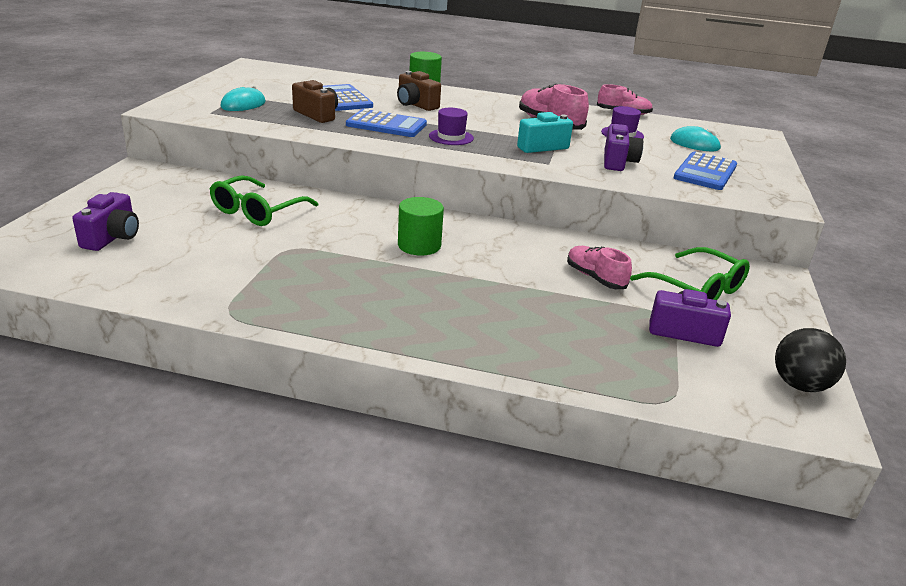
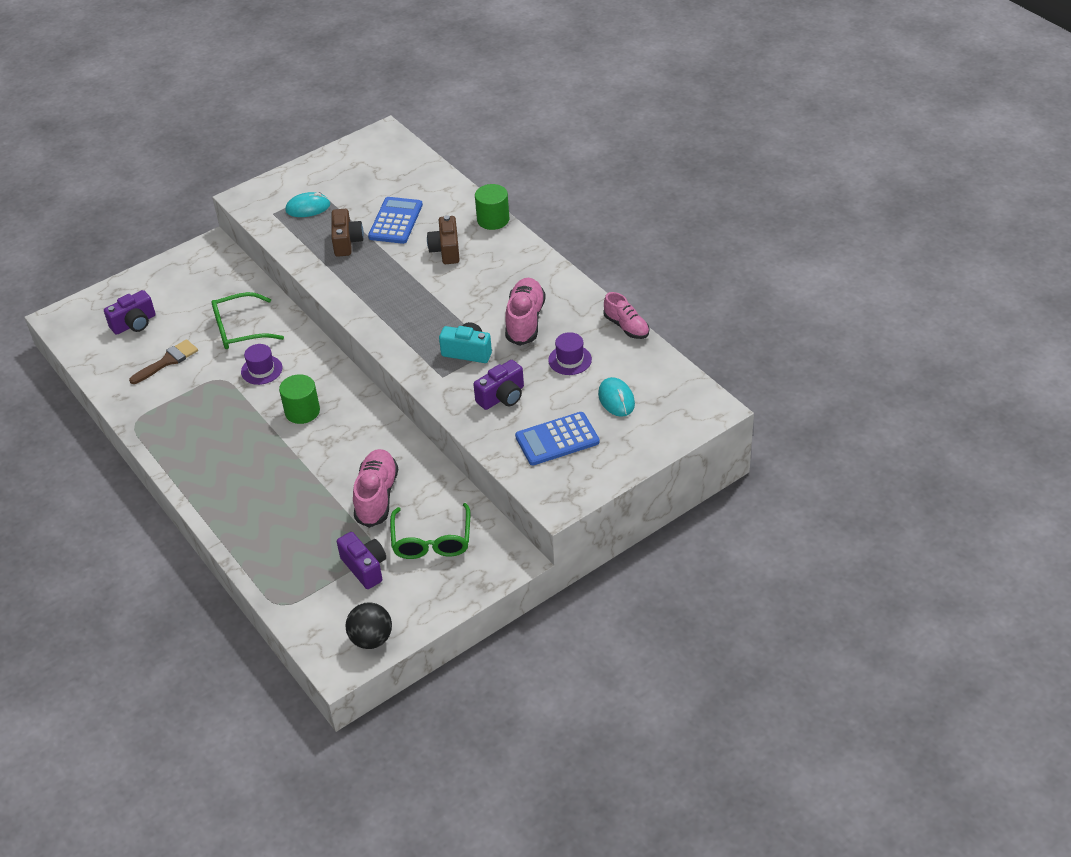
camera: 45 degrees right, 15 degrees up
blue calculator [346,109,427,137] -> none
purple hat [429,108,474,145] -> purple hat moved to [241,344,282,385]
pink shoe [567,246,632,289] -> pink shoe [353,449,398,528], size x1.52
none -> brown brush [129,339,198,384]

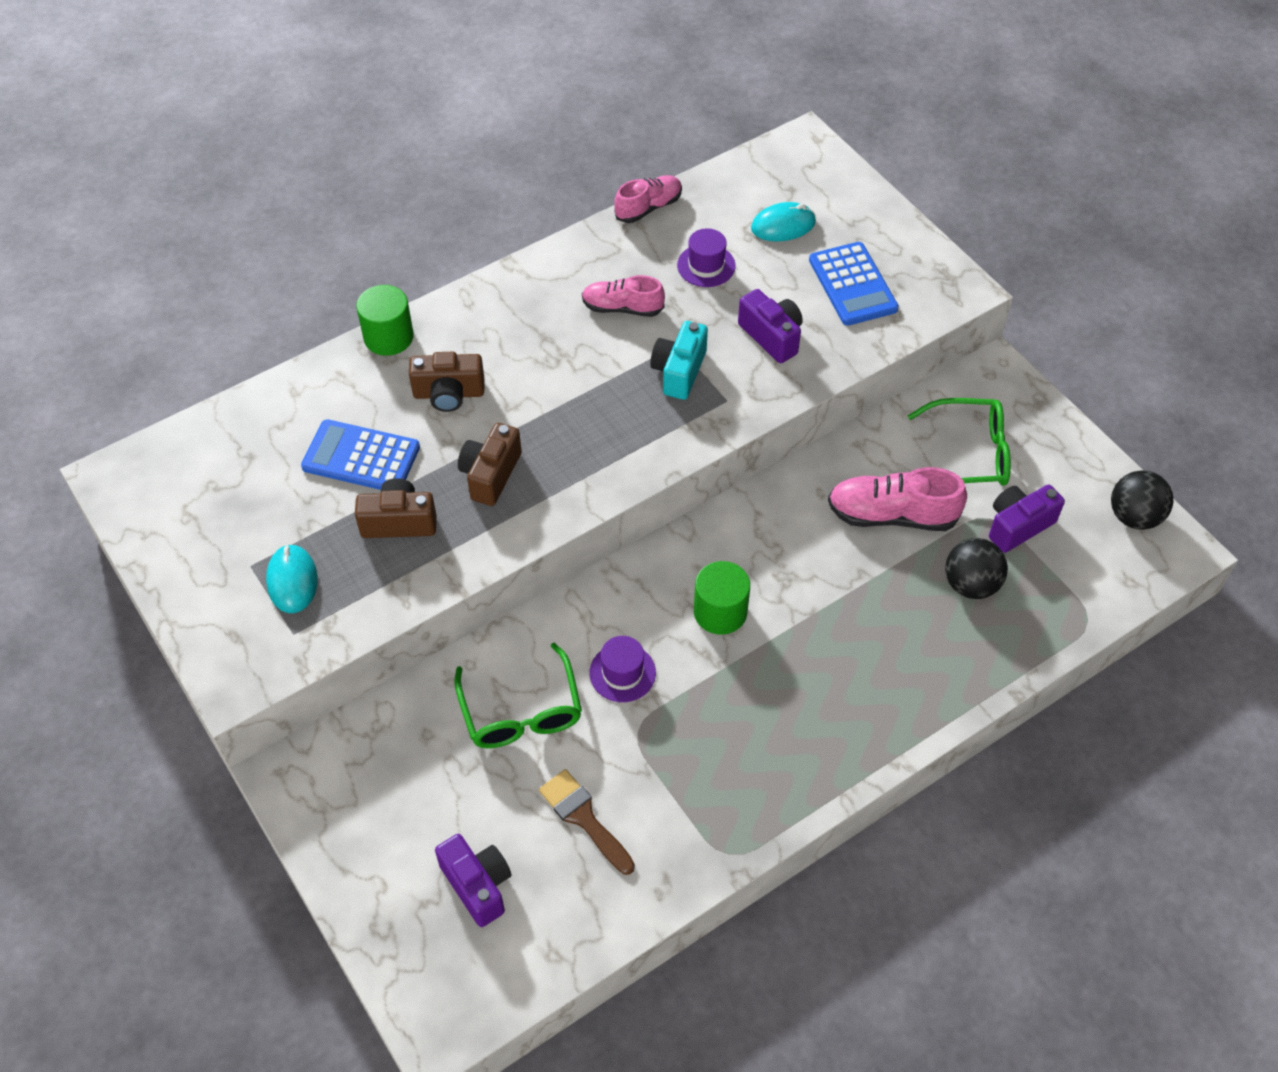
camera: 90 degrees left, 10 degrees up
pink shoe [505,278,546,346] -> pink shoe [582,275,665,317], size x0.66
none -> brown camera [458,423,522,506]
none -> black ball [945,538,1008,599]

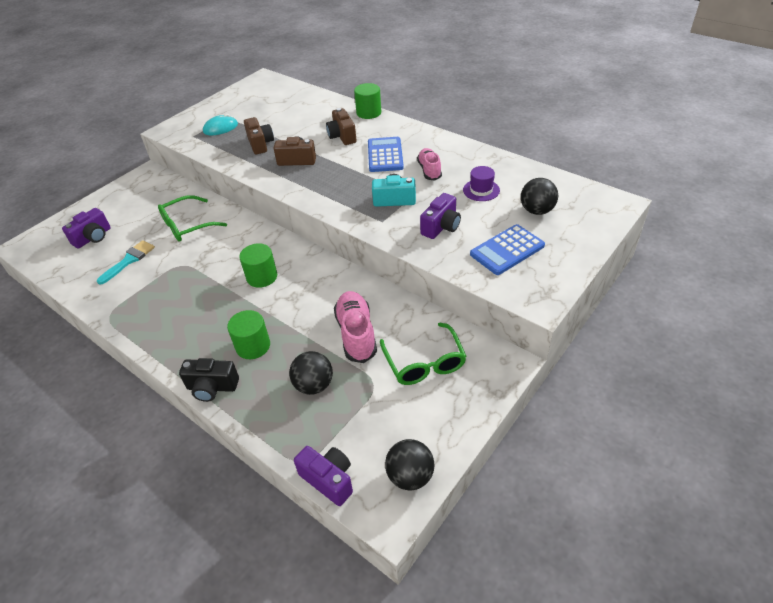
camera: 75 degrees right, 10 degrees down
blue calculator [301,419,420,490] -> blue calculator moved to [368,137,404,172]
brown brush [539,769,635,875] -> turquoise brush [97,240,155,284]
purple hat [590,636,656,702] -> none
pink shoe [614,175,682,223] -> none
turquoise mouse [751,202,816,241] -> black ball [521,178,558,215]
purple camera [989,485,1065,553] -> purple camera moved to [294,446,353,506]
none -> black camera [179,358,239,402]
none -> green cylinder [227,310,270,359]

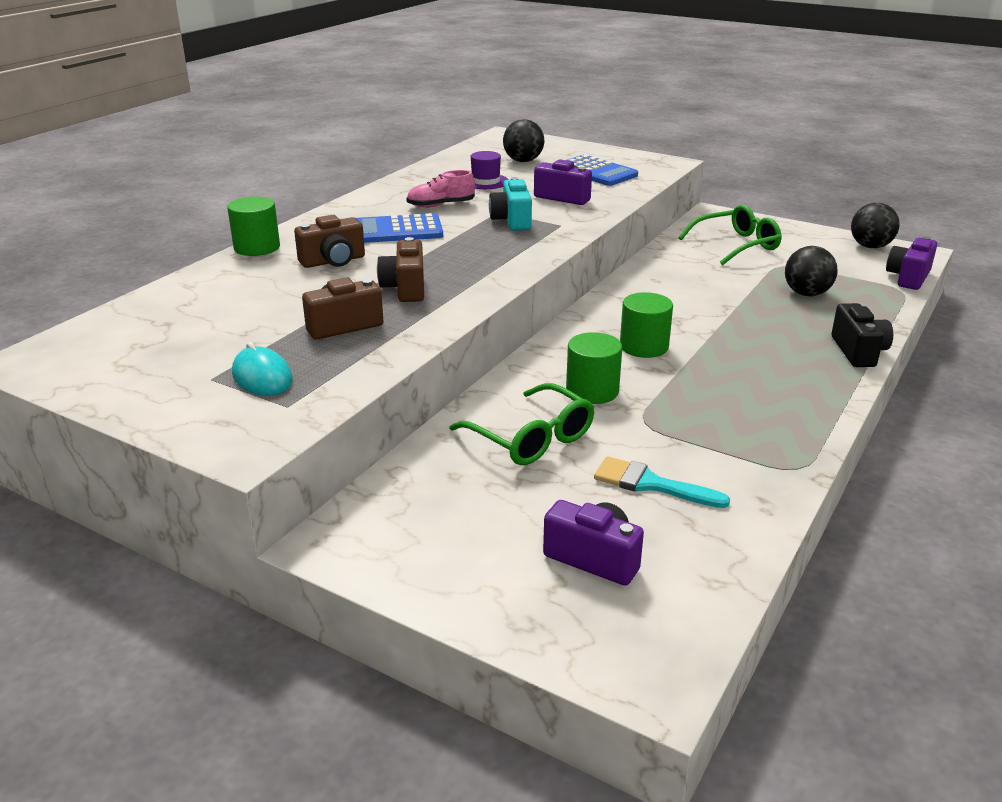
camera: 100 degrees left, 15 degrees down
green cylinder [227,310,270,359] -> green cylinder moved to [566,332,622,404]
pink shoe [334,291,377,363] -> none

